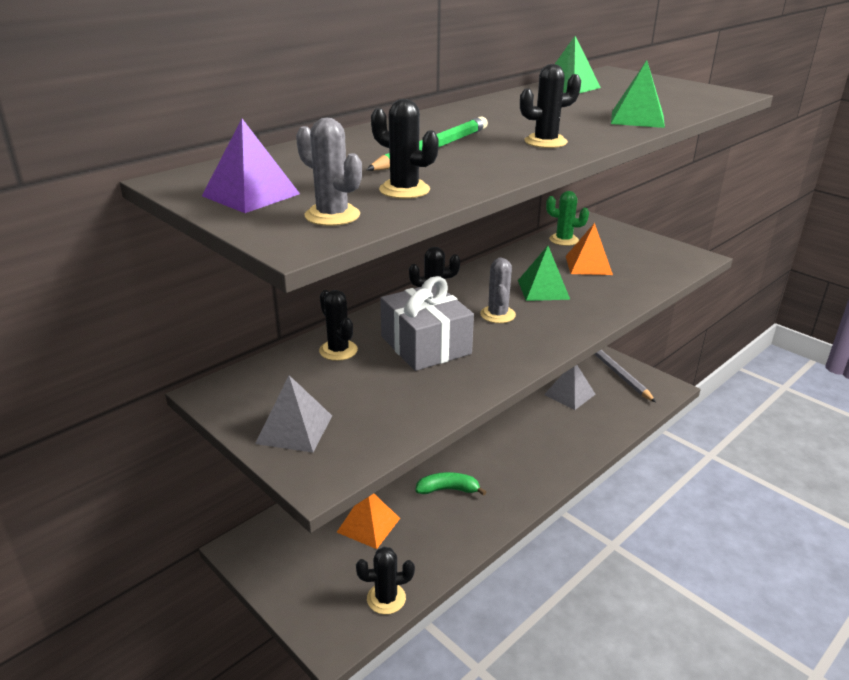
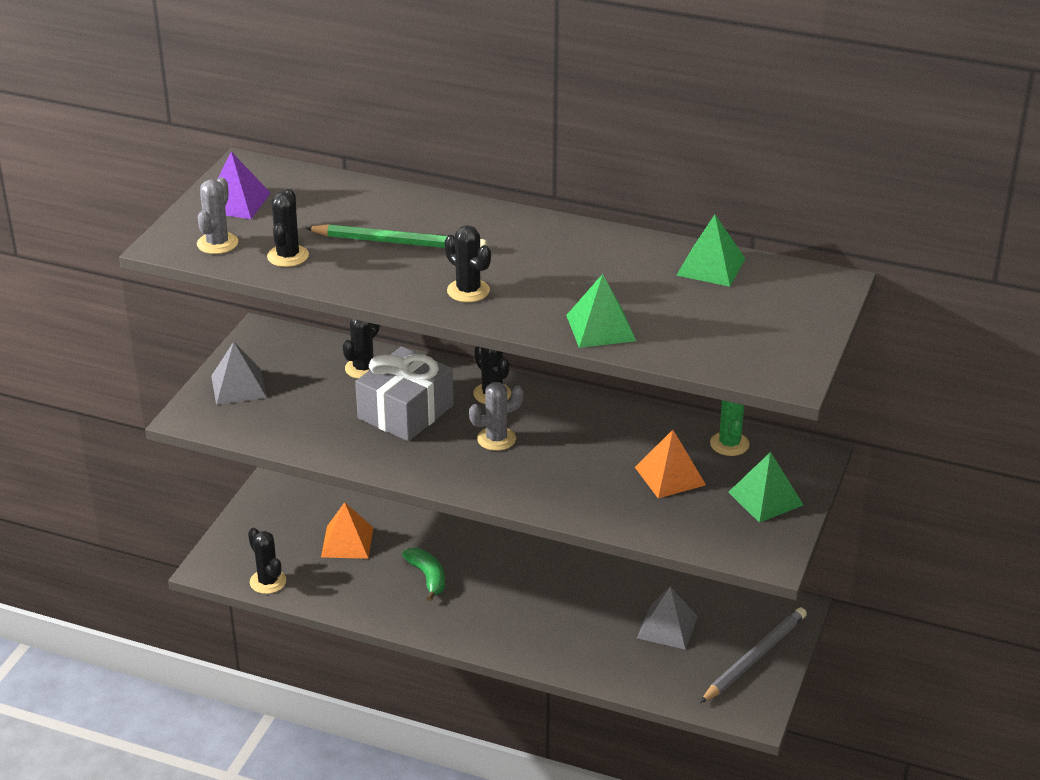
camera: 65 degrees right, 5 degrees up
green pyramid [518,246,570,301] -> green pyramid moved to [728,452,803,523]

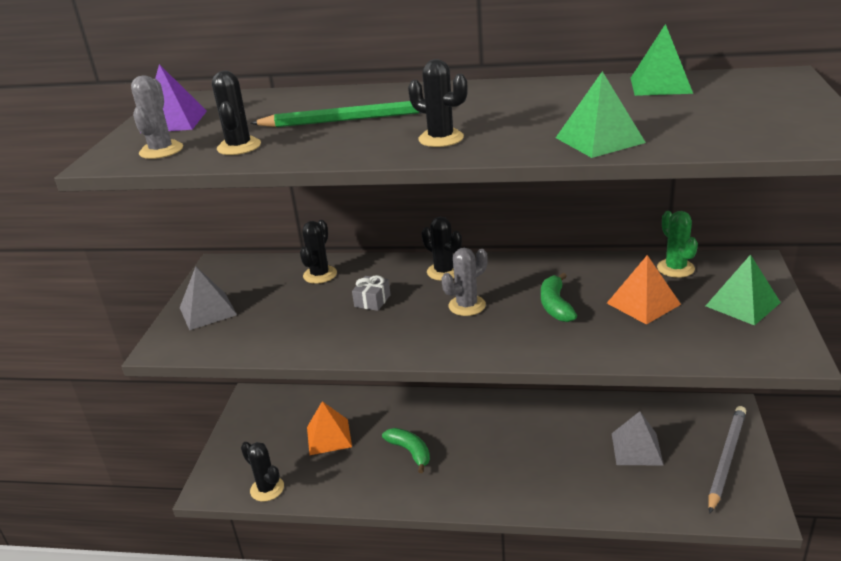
camera: 10 degrees left, 5 degrees down
grey gift [355,346,454,441] -> grey gift [352,275,391,311], size x0.43
none -> green banana [541,273,577,322]

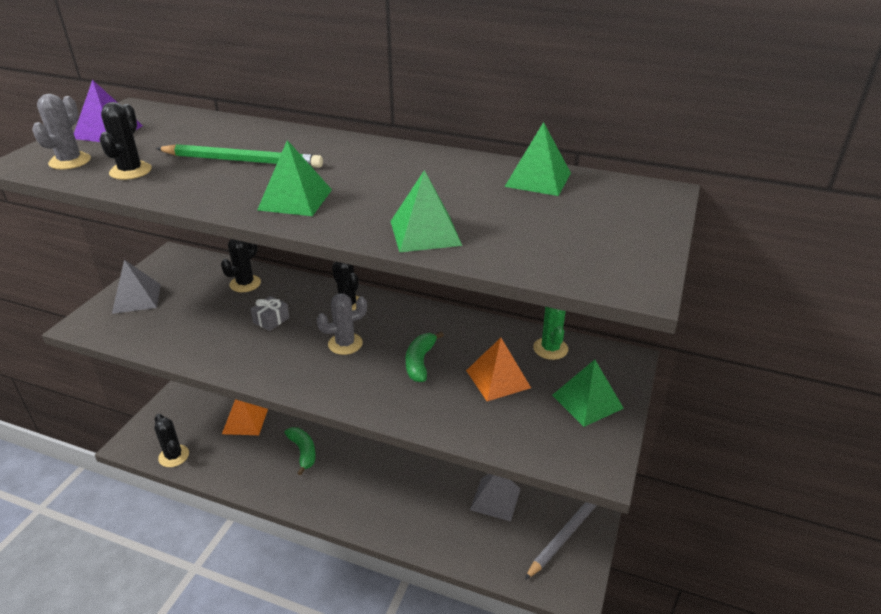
camera: 10 degrees right, 5 degrees up
black cactus [408,59,468,147] -> green pyramid [257,140,332,216]

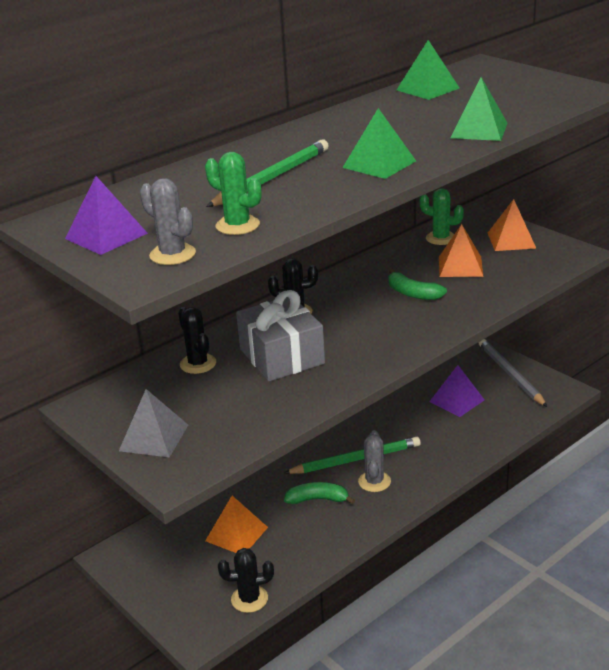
camera: 60 degrees left, 5 degrees down
black cactus [99,102,152,180] -> green cactus [205,152,261,235]
grey gift [250,296,289,331] -> grey gift [236,290,325,382], size x2.32
grey cactus [317,293,367,355] -> grey cactus moved to [358,430,391,492]
grey pyramid [470,474,521,521] -> purple pyramid [429,365,484,417]
green pyramid [552,360,624,427] -> orange pyramid [488,199,536,251]
none -> green pencil [284,437,421,474]

